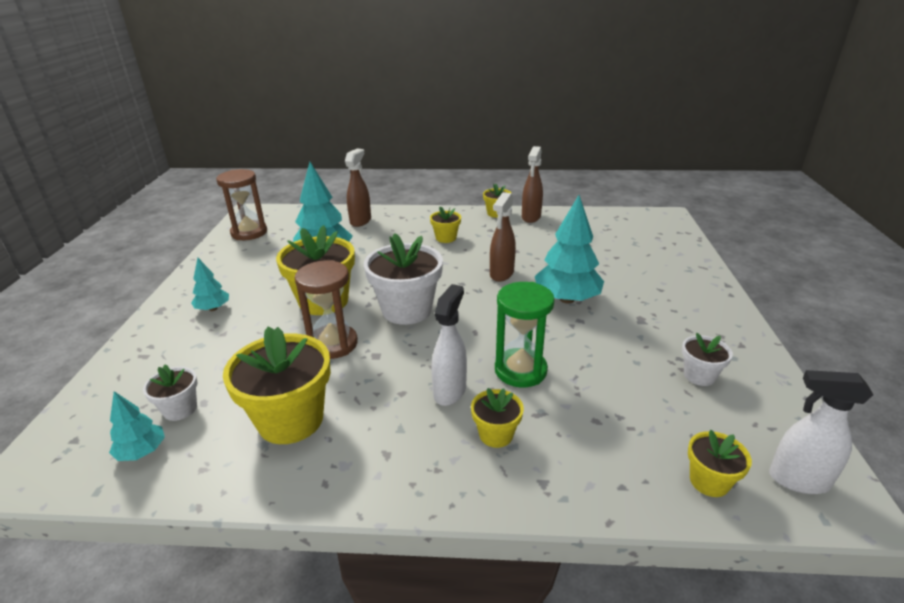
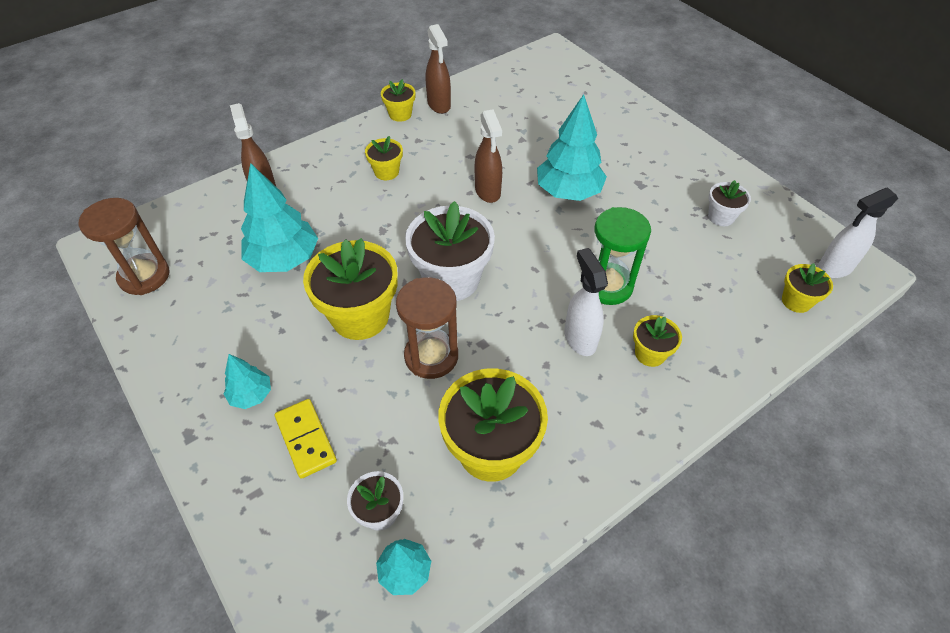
camera: 40 degrees left, 20 degrees up
none -> yellow domino [275,399,337,479]

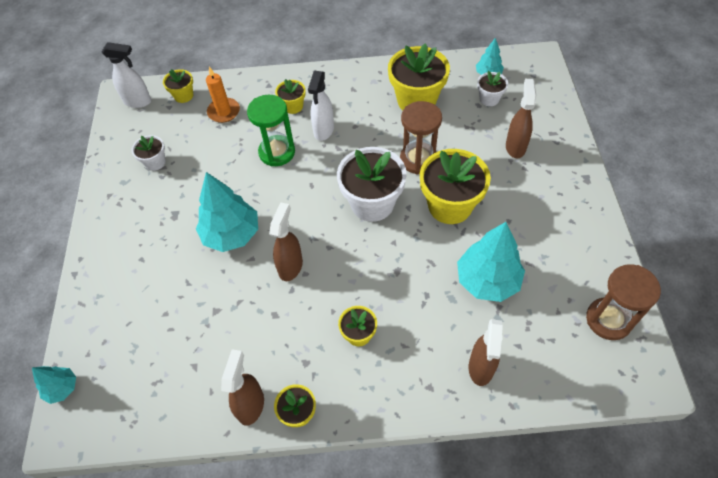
camera: 145 degrees left, 5 degrees up
turquoise tree [224,354,271,409] -> turquoise tree moved to [32,366,76,404]
yellow domino [275,399,337,479] -> brown spray bottle [506,79,536,158]
none -> orange candle [206,67,240,123]

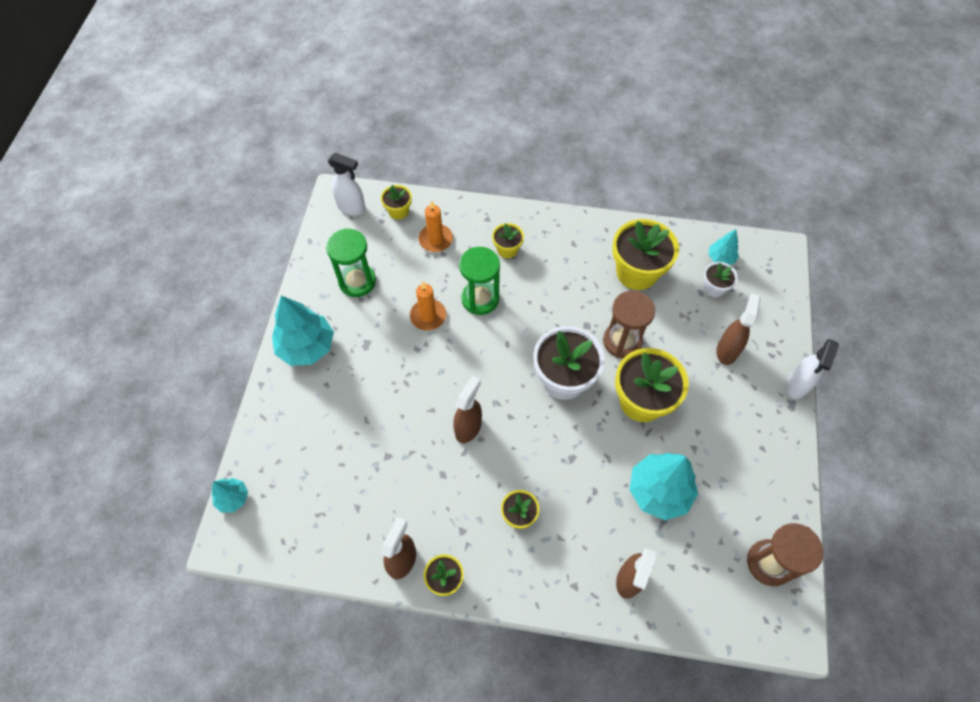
camera: 10 degrees right, 5 degrees up
white flower pot [132,135,166,171] -> green hourglass [326,228,376,297]
turquoise tree [196,172,258,252] -> turquoise tree moved to [272,295,334,366]
white spray bottle [308,71,334,141] -> white spray bottle moved to [786,339,839,399]
none -> orange candle [410,282,446,330]

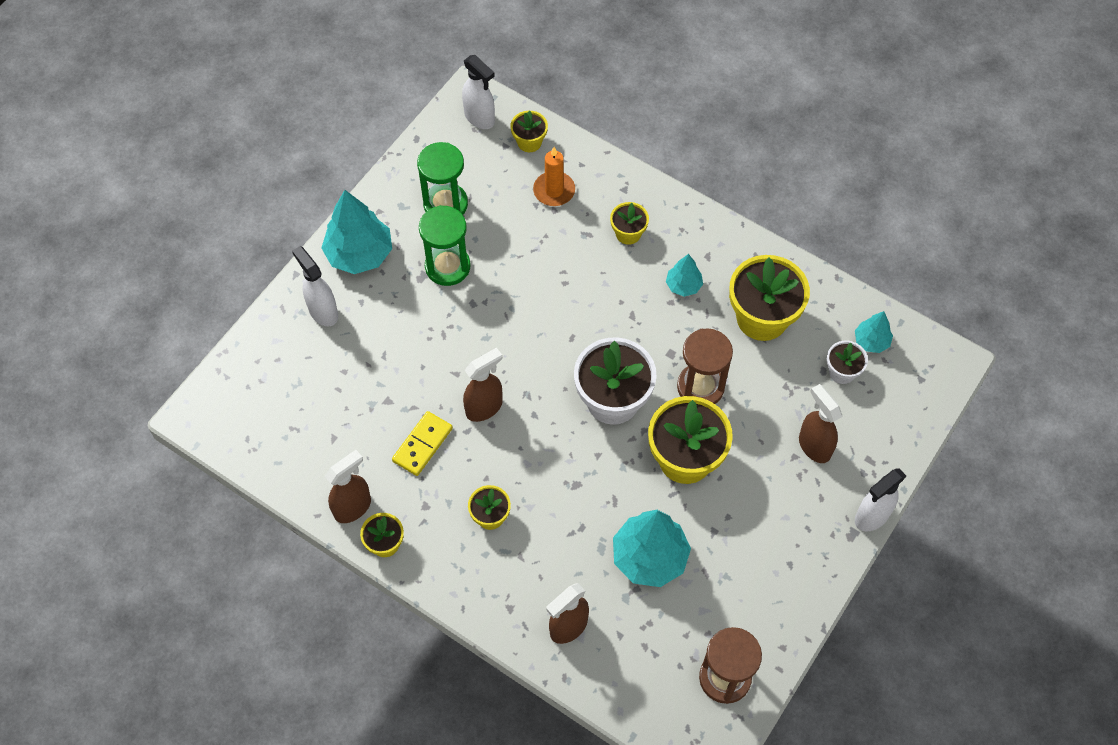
camera: 25 degrees right, 0 degrees up
turquoise tree [211,478,248,513] -> turquoise tree moved to [666,254,703,297]
orange candle [410,282,446,330] -> none
green hourglass [459,247,500,315] -> green hourglass moved to [419,205,470,286]
brown spray bottle [716,293,761,365] -> brown spray bottle turned 75 degrees counterclockwise [799,384,842,463]
none -> white spray bottle [292,246,338,326]
none -> yellow domino [392,411,453,476]

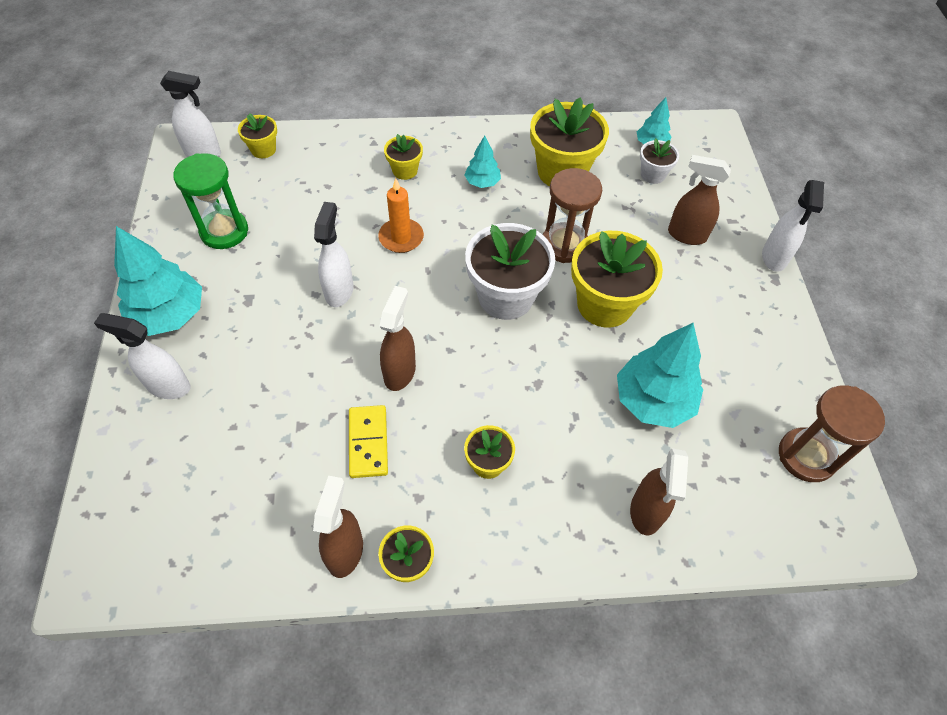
camera: 40 degrees left, 5 degrees down
green hourglass [419,205,470,286] -> none
orange candle [533,147,575,206] -> orange candle moved to [378,178,424,253]
none -> white spray bottle [314,202,353,307]

